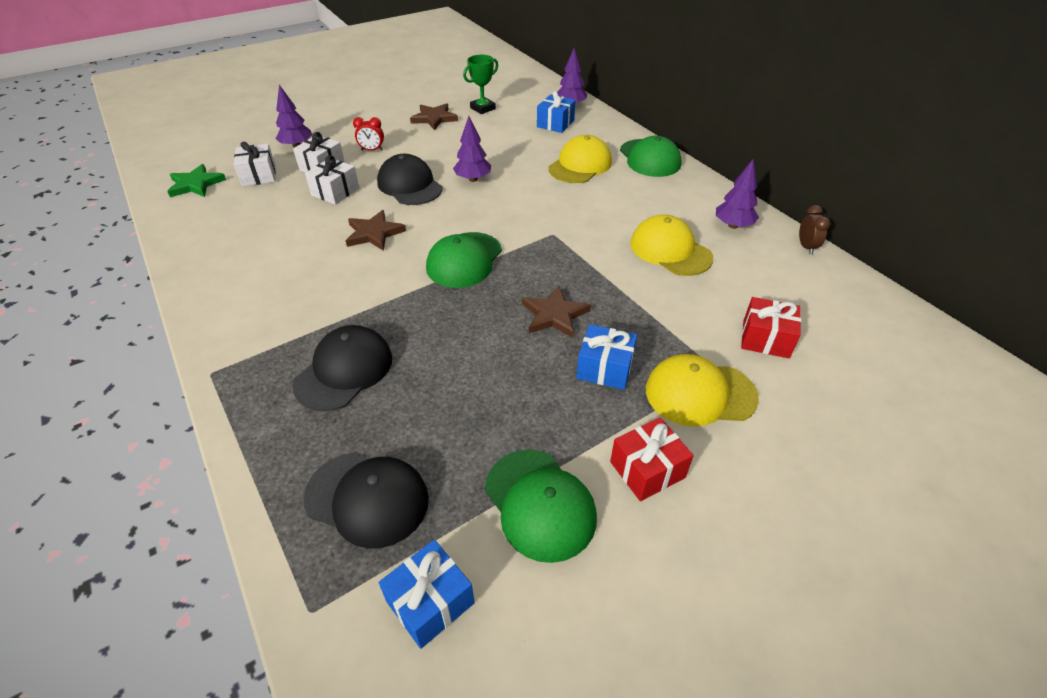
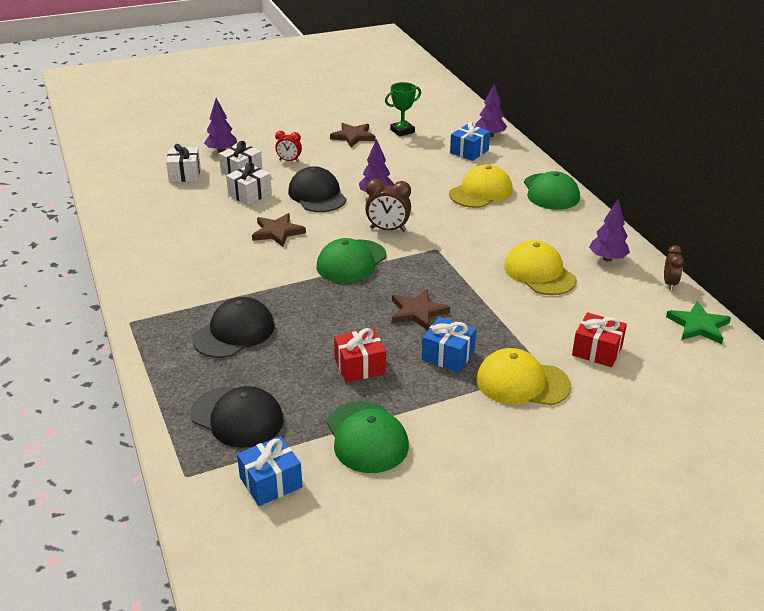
camera: 10 degrees right, 10 degrees down
green star [167,164,226,197] -> green star moved to [666,301,731,344]
red gift [610,418,694,501] -> red gift moved to [334,328,386,382]
none -> brown clock [365,179,411,232]

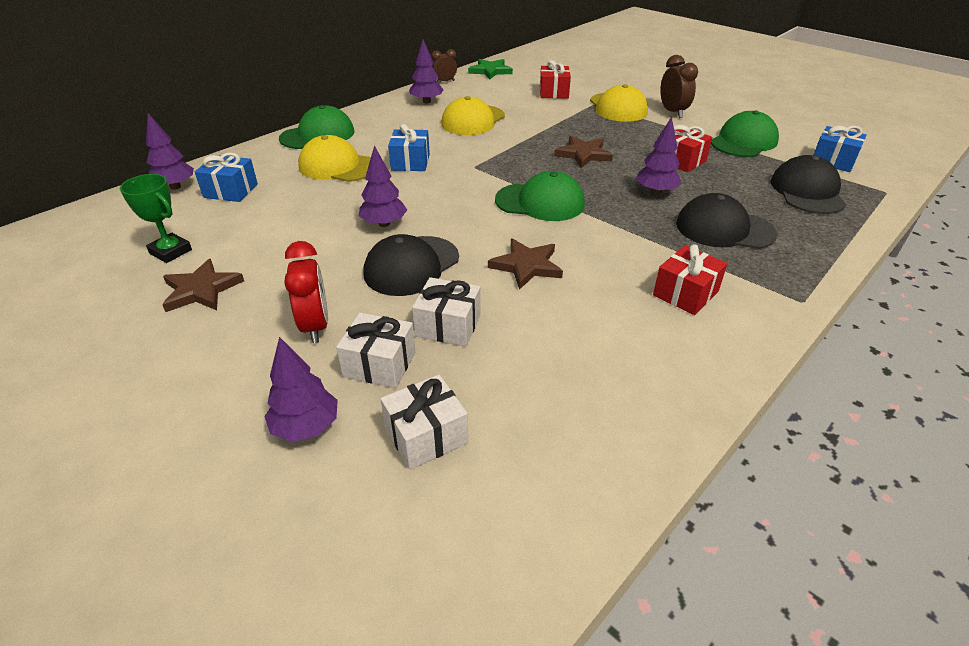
camera: 115 degrees left, 5 degrees up
red clock [275,131,302,162] -> red clock [284,241,328,343], size x1.54
brown clock [365,179,411,232] -> brown clock moved to [660,55,698,118]
blue gift [422,317,476,372] -> blue gift moved to [388,124,430,171]
none -> purple tree [636,117,682,195]
none -> red gift [653,244,728,315]

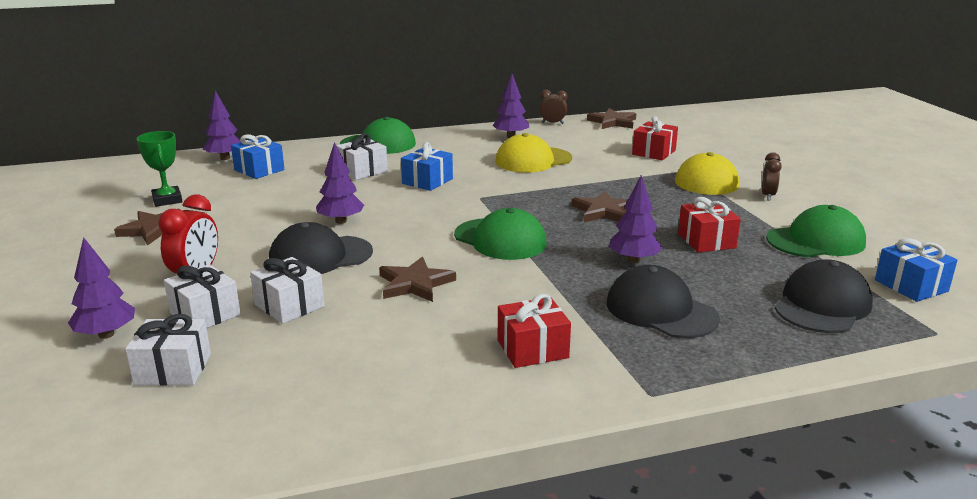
camera: 30 degrees right, 15 degrees down
yellow cap [298,135,371,182] -> white gift [336,133,388,180]
green star [468,59,513,79] -> brown star [587,108,636,129]
brown clock [660,55,698,118] -> brown clock [762,152,782,201], size x0.65

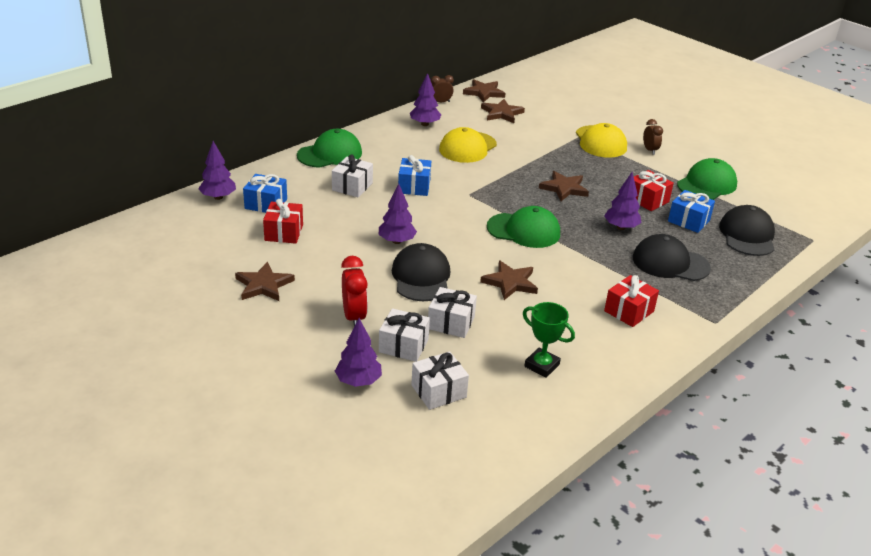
camera: 30 degrees left, 10 degrees up
green trophy [137,131,182,207] -> green trophy moved to [523,302,575,378]
black cap [269,222,373,274] -> black cap turned 135 degrees clockwise [392,243,450,301]
red gift [632,117,678,160] -> red gift moved to [263,199,303,244]
blue gift [875,238,958,302] -> blue gift moved to [668,190,715,233]
none -> brown star [481,99,525,123]

